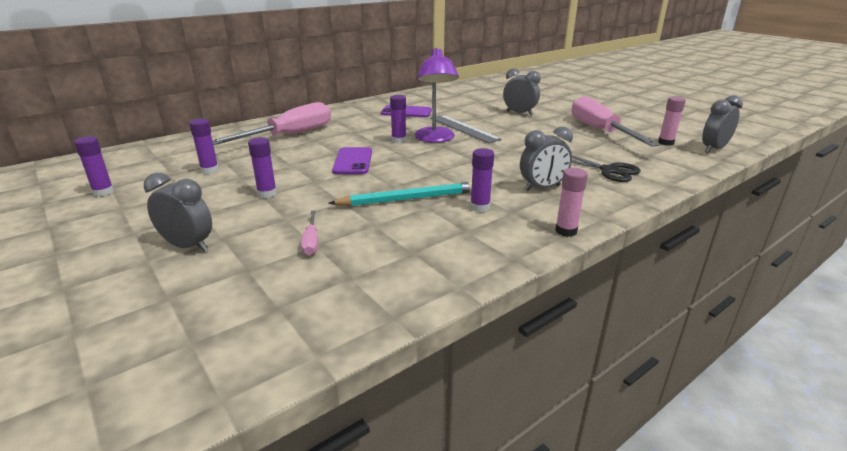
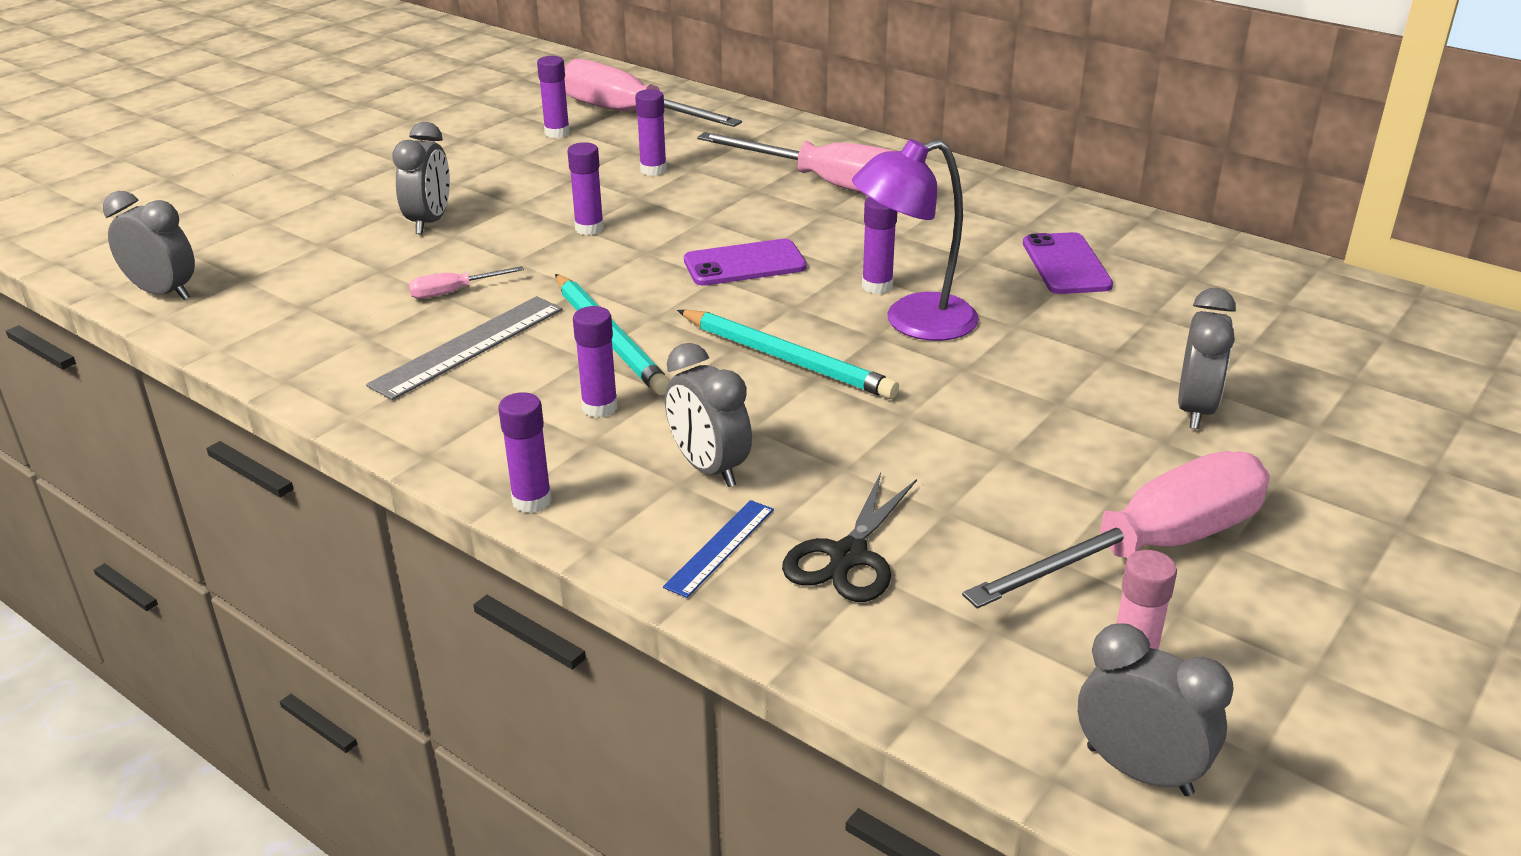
camera: 75 degrees right, 5 degrees up
grey ruler [430,115,502,143] -> grey ruler moved to [366,296,563,400]
pink glue stick [555,168,588,237] -> purple glue stick [498,392,552,513]
none -> grey clock [103,191,195,300]
none -> pink screwdriver [564,59,742,127]
none -> blue ruler [663,500,774,598]
none -> turquoise pencil [677,310,899,399]

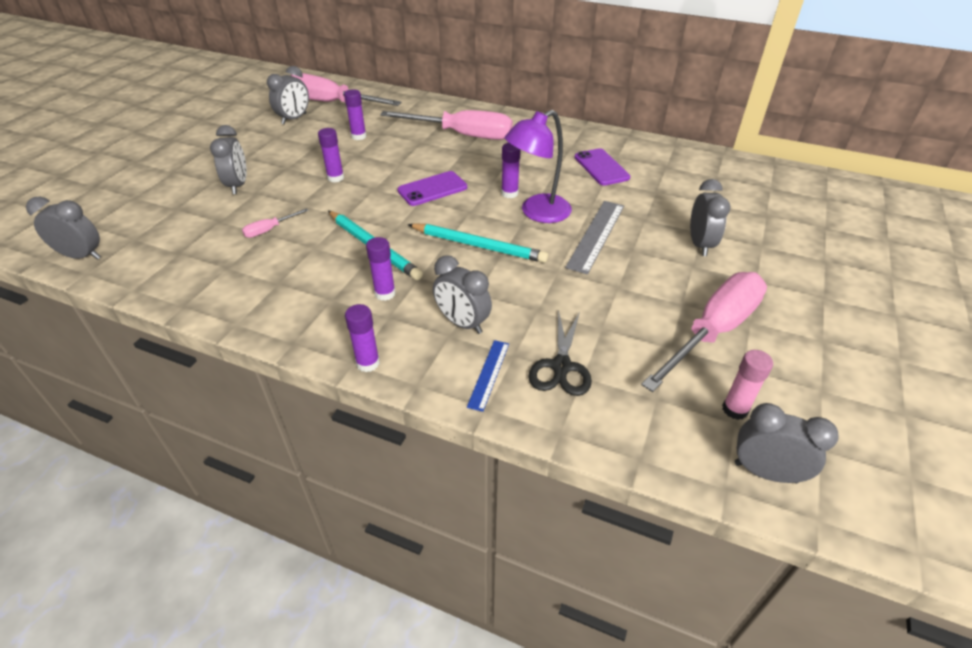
camera: 15 degrees left, 10 degrees up
grey ruler [366,296,563,400] -> grey ruler moved to [565,201,624,274]
purple glue stick [537,56,570,138] -> grey clock [267,66,309,124]

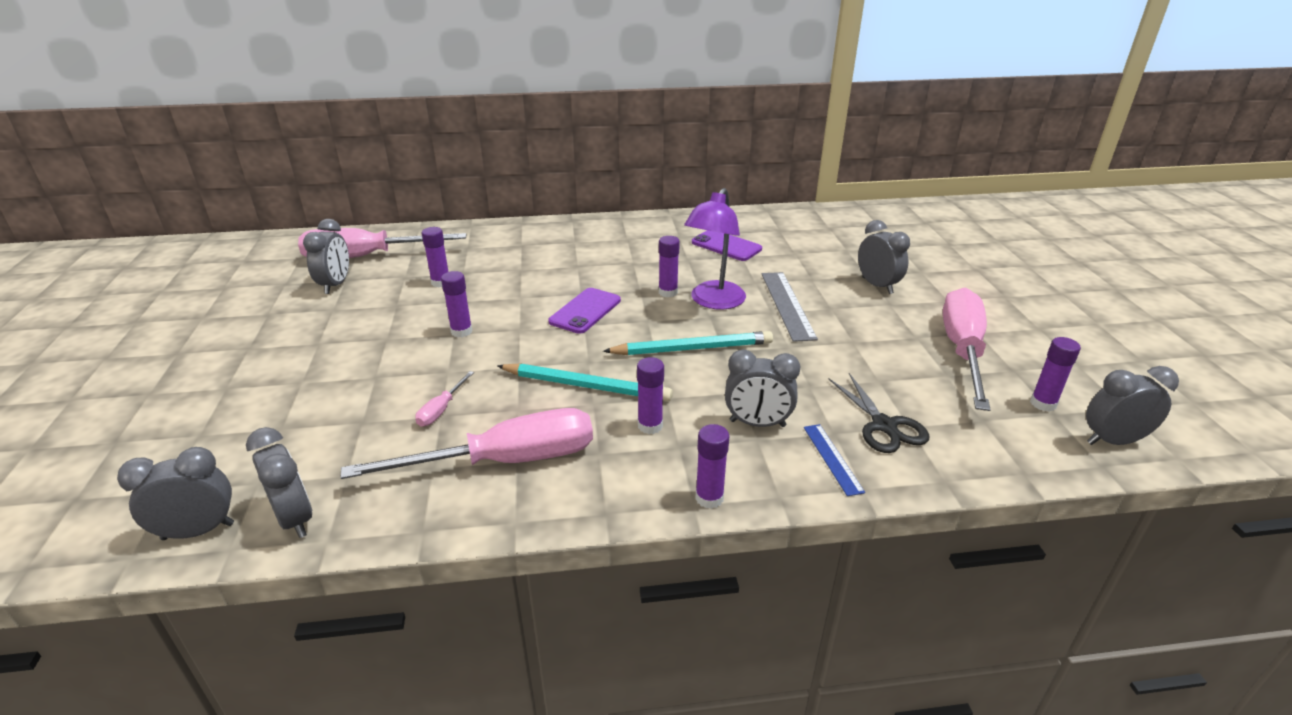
camera: 30 degrees left, 10 degrees down
grey clock [210,125,247,194] -> grey clock moved to [246,427,312,538]
pink screwdriver [380,110,513,140] -> pink screwdriver moved to [340,408,593,479]
pink glue stick [722,350,773,420] -> purple glue stick [1030,337,1081,412]

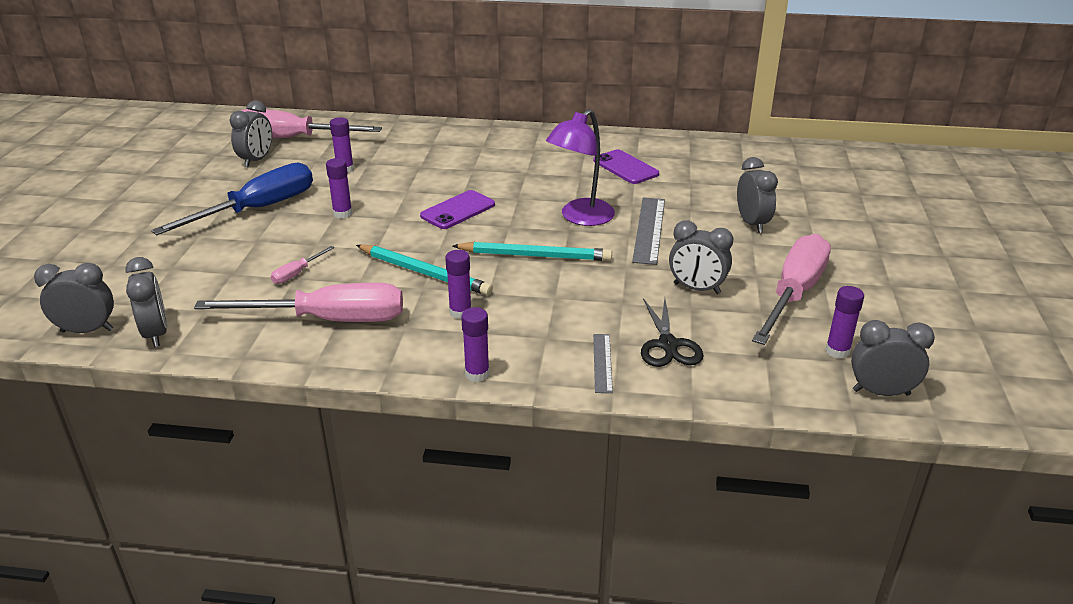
camera: 15 degrees right, 0 degrees up
purple glue stick [659,236,680,297] -> none
grey clock [725,350,800,427] -> grey clock moved to [669,220,733,294]
blue ruler [804,424,865,496] -> grey ruler [593,334,613,393]
none -> blue screwdriver [151,163,313,235]

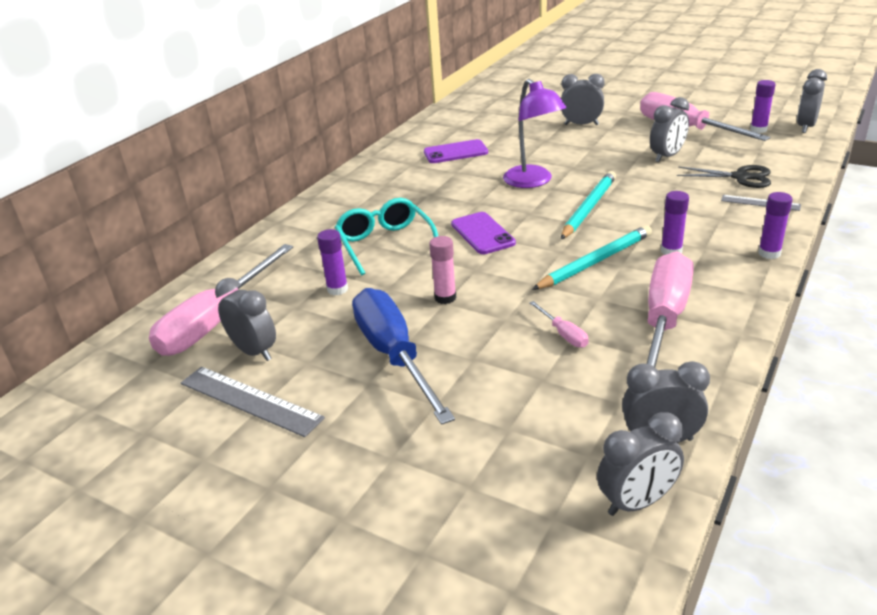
camera: 65 degrees left, 0 degrees up
grey clock [34,263,114,333] -> grey clock turned 135 degrees counterclockwise [597,412,684,516]
purple glue stick [326,158,352,218] -> pink glue stick [429,236,456,304]
grey ruler [632,197,665,265] -> grey ruler moved to [181,367,325,437]
none -> turquoise glasses [335,198,438,275]

